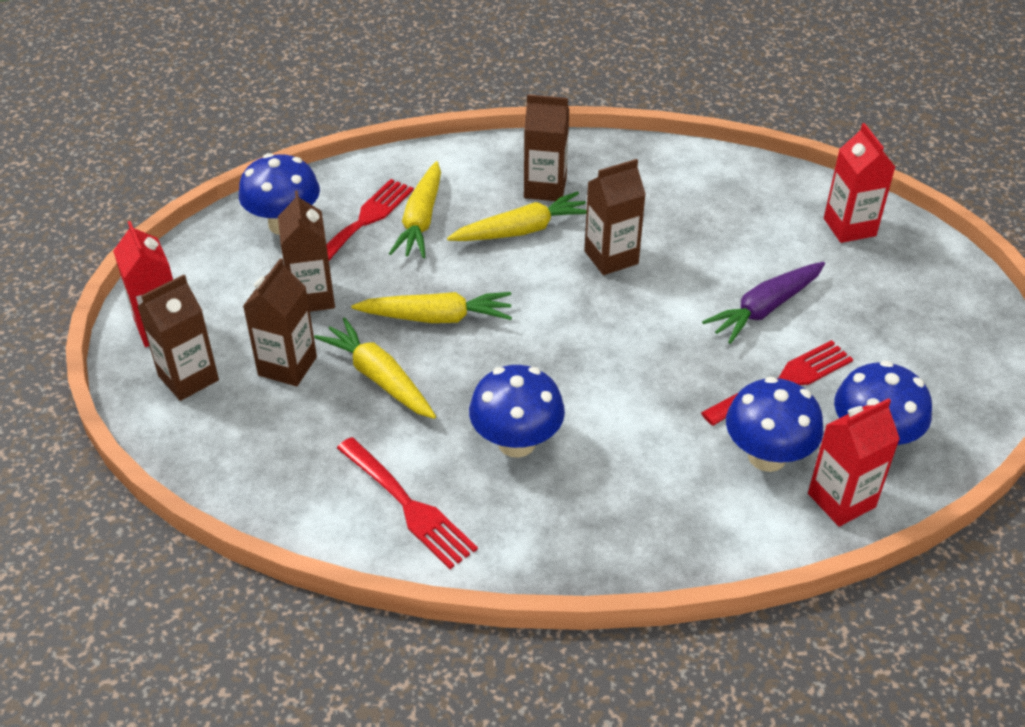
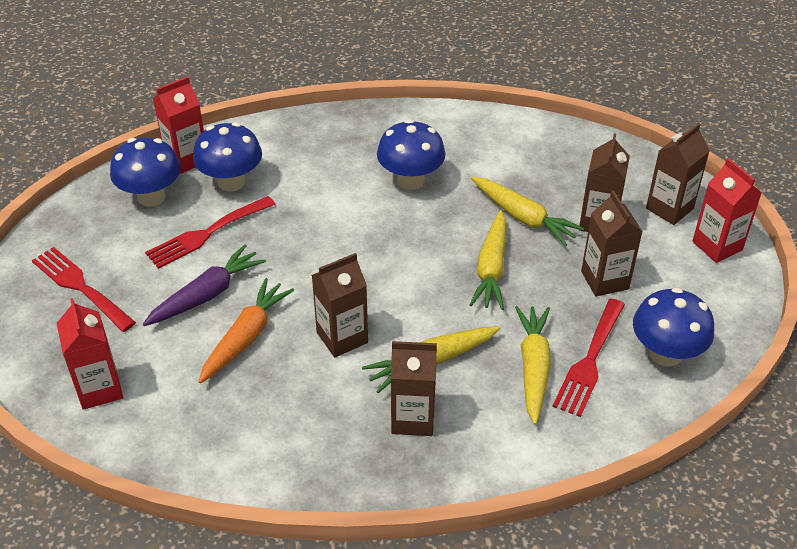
camera: 175 degrees right, 0 degrees up
red fork [337,437,478,569] -> red fork moved to [32,247,136,332]
yellow carrot [352,292,512,323] -> yellow carrot turned 75 degrees counterclockwise [469,210,506,310]
none -> orange carrot [198,278,294,383]

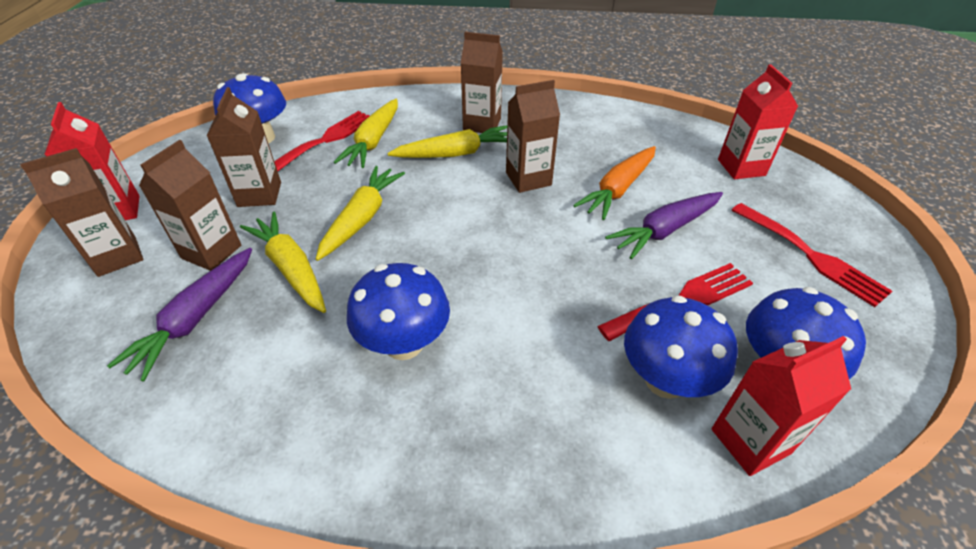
camera: 170 degrees left, 0 degrees up
none -> purple carrot [107,248,252,381]

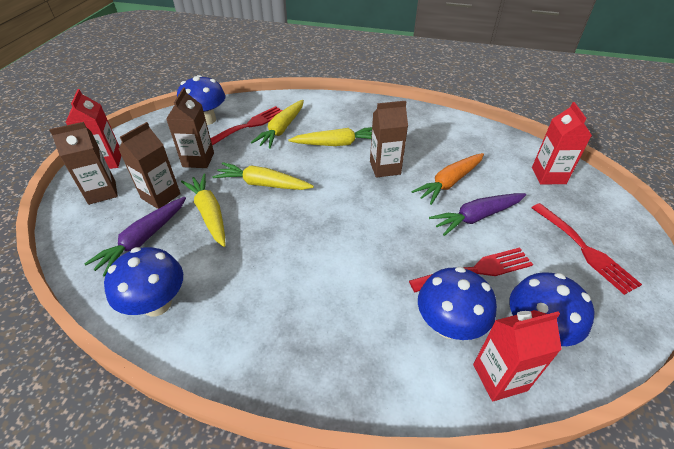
camera: 10 degrees right, 0 degrees up
yellow carrot [316,166,405,261] -> yellow carrot turned 105 degrees counterclockwise [213,162,314,190]
blue mushroom [347,263,450,360] -> blue mushroom moved to [104,247,183,316]
brown carton [461,32,503,133] -> none

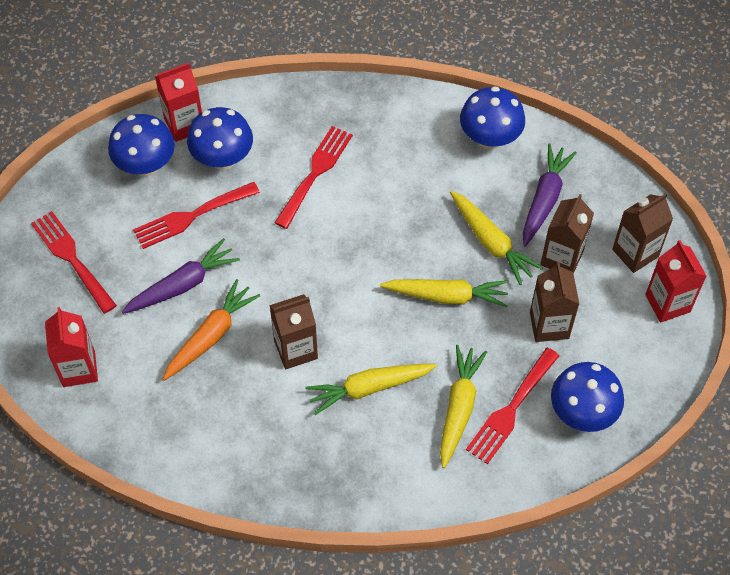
camera: 170 degrees right, 15 degrees up
none -> red fork [275,126,353,229]

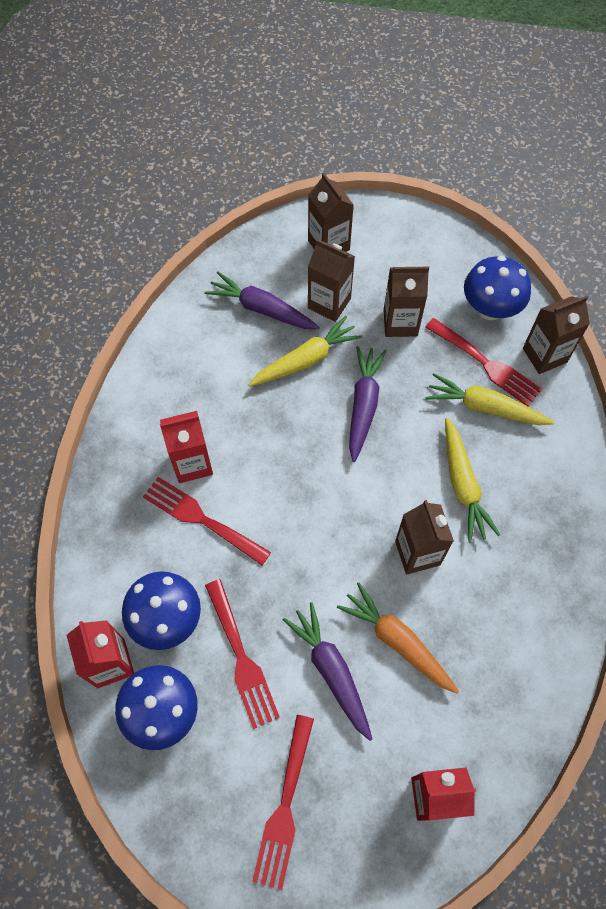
camera: 85 degrees left, 5 degrees up
red fork [31,211,117,314] -> red fork turned 45 degrees counterclockwise [252,715,314,890]
yellow carrot [380,279,508,308] -> purple carrot [349,346,387,462]
blue mushroom [460,86,525,150] -> none
red carton [645,240,706,323] -> red carton moved to [160,411,213,483]
none -> brown carton [523,296,590,374]

